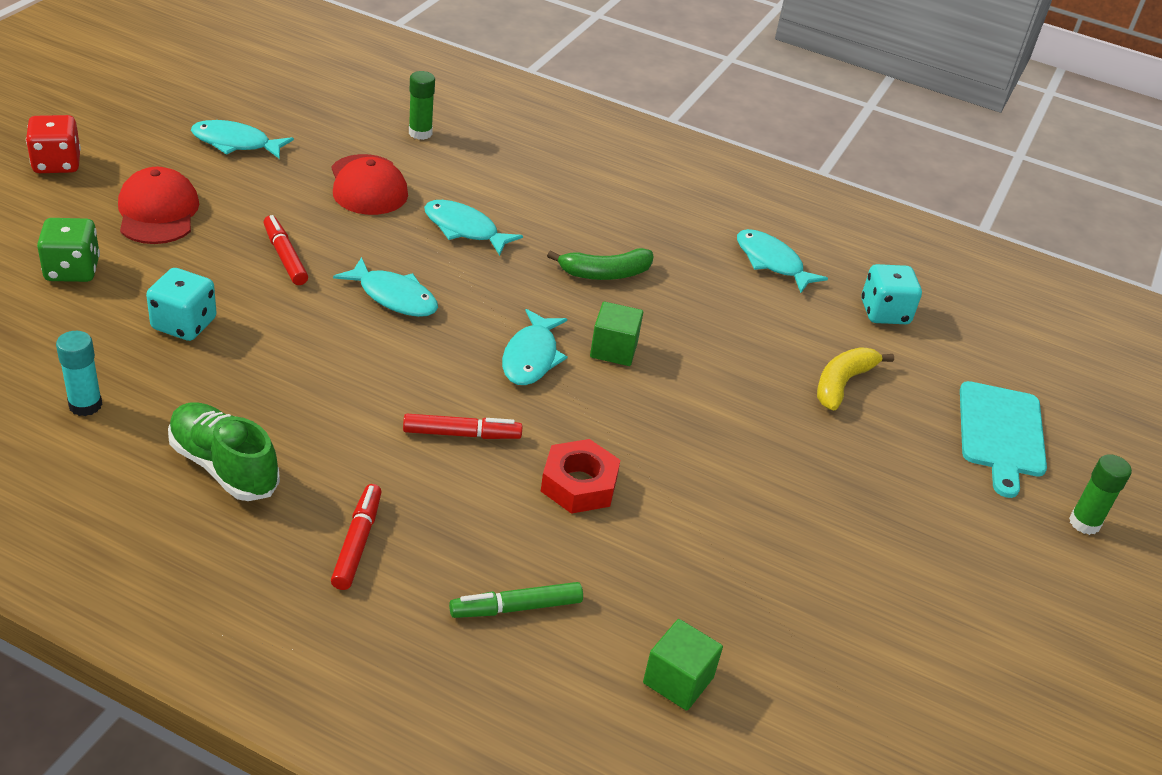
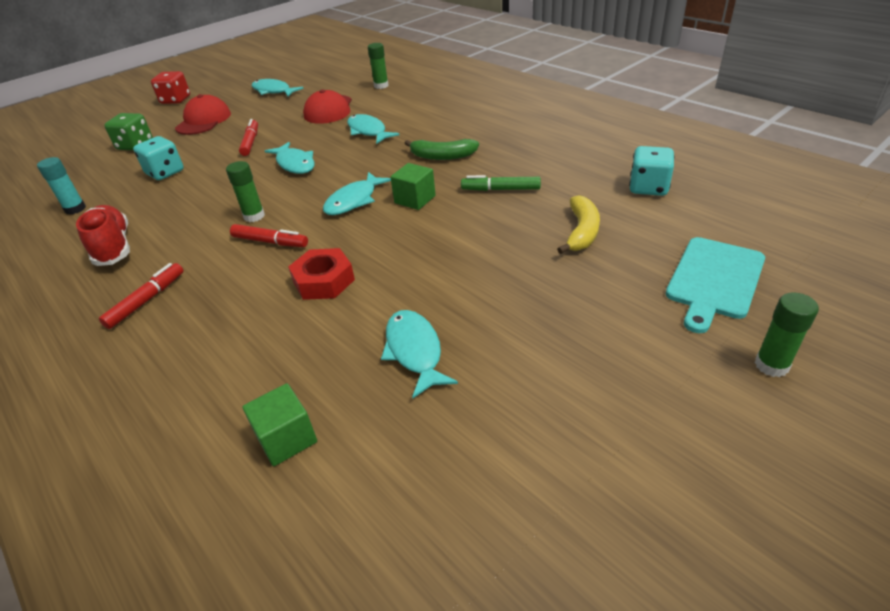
camera: 30 degrees right, 0 degrees up
green shoe [168,402,280,501] -> red shoe [76,205,130,266]
green marker [449,582,583,618] -> green marker moved to [461,175,541,191]
turquoise fish [737,229,828,293] -> turquoise fish moved to [381,310,458,398]
yellow banana [817,347,894,411] -> yellow banana turned 135 degrees clockwise [557,195,600,254]
none -> green glue stick [226,161,265,222]

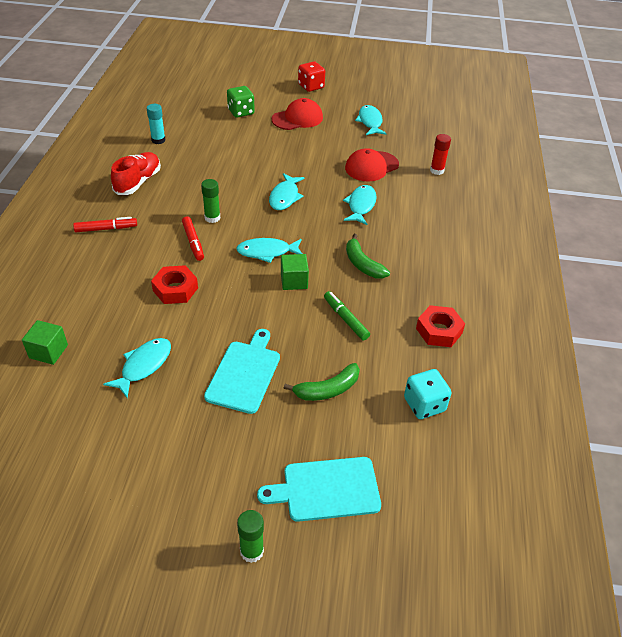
camera: 45 degrees right, 5 degrees up
turquoise dice [133,136,184,180] -> none
red marker [239,119,258,156] -> none
green glue stick [368,43,389,89] -> red glue stick [430,134,451,175]
yellow banana [557,195,600,254] -> green banana [284,363,360,401]
none -> turquoise cutting board [204,329,280,414]
none -> red nut [416,305,465,347]

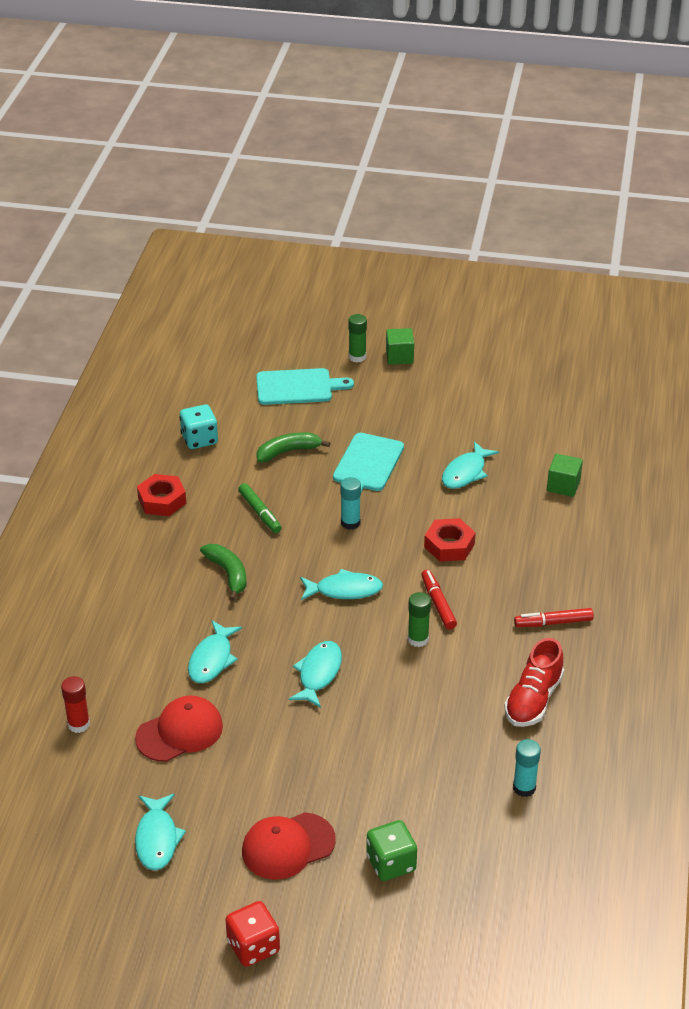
camera: 175 degrees left, 5 degrees down
green cube [281,254,309,290] -> green cube moved to [386,328,414,365]
none -> turquoise glue stick [340,477,361,530]

